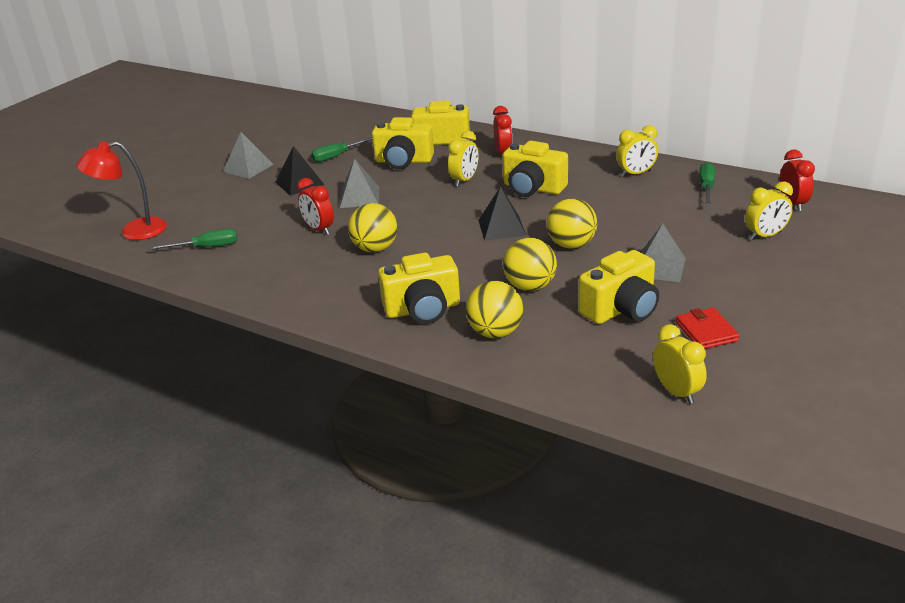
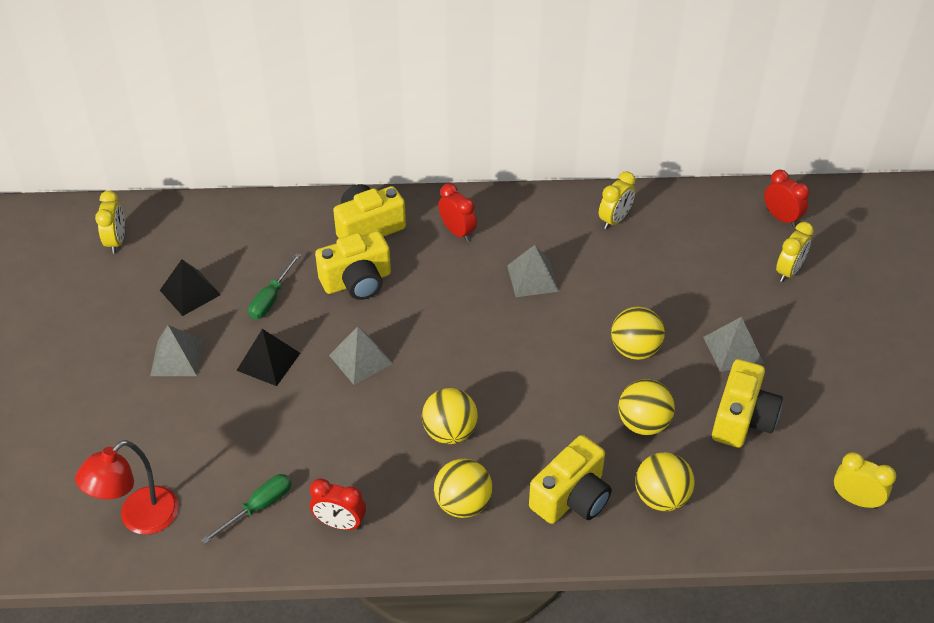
camera: 35 degrees left, 15 degrees up
red clock [297,178,334,235] -> red clock moved to [310,478,366,530]
yellow clock [448,131,479,187] -> yellow clock moved to [95,191,125,253]
black pyramid [478,186,526,241] -> black pyramid moved to [160,259,221,316]
yellow camera [503,141,568,197] -> grey pyramid [507,245,559,297]
red wallet [676,307,740,349] -> none
green screwdriver [699,162,715,205] -> none
none -> yellow ball [434,459,493,518]

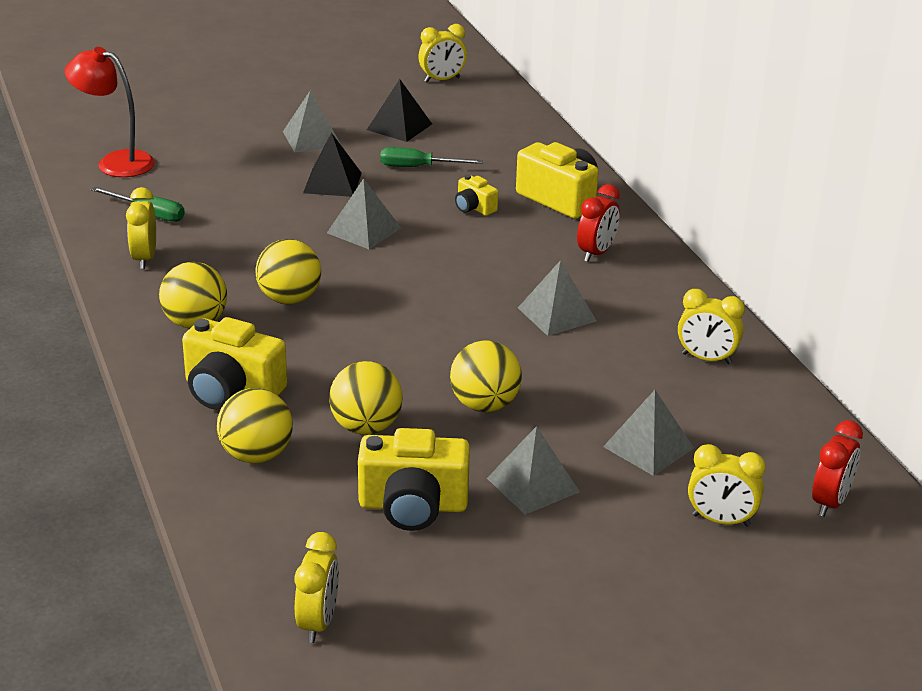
camera: 70 degrees right, 15 degrees down
red clock [310,478,366,530] -> yellow clock [126,187,156,269]
yellow camera [315,231,391,300] -> yellow camera [455,175,498,216], size x0.52
none -> grey pyramid [603,390,694,476]

